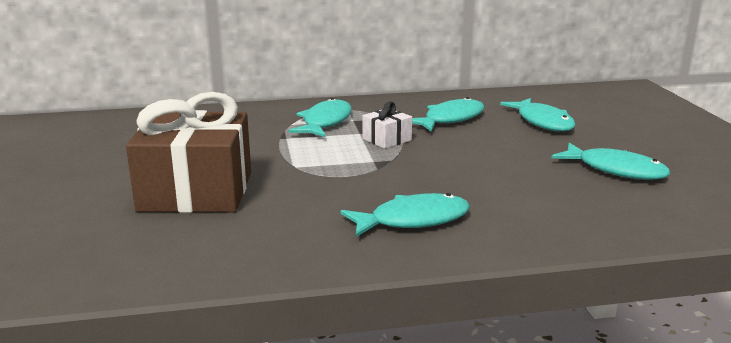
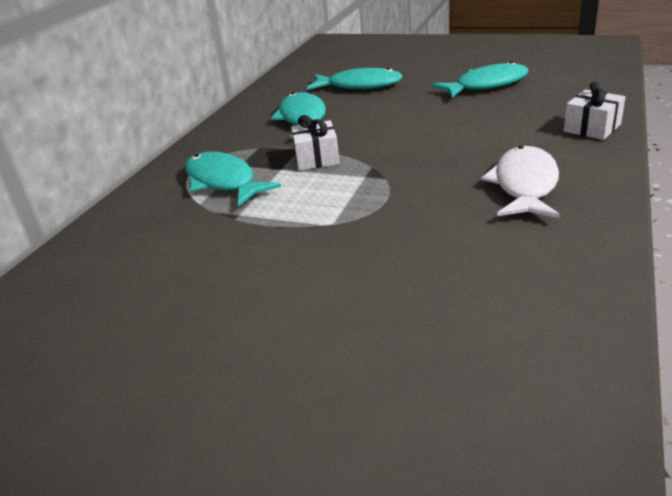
camera: 55 degrees left, 10 degrees up
brown gift [126,92,251,213] -> none
turquoise fish [340,193,470,237] -> white fish [481,146,560,218]
none -> white gift [564,82,626,140]

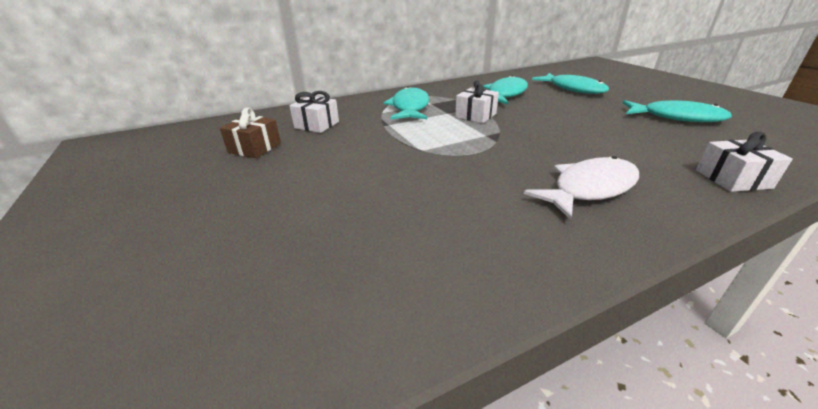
camera: 40 degrees right, 0 degrees up
none -> brown gift [220,108,281,158]
none -> white gift [290,91,339,133]

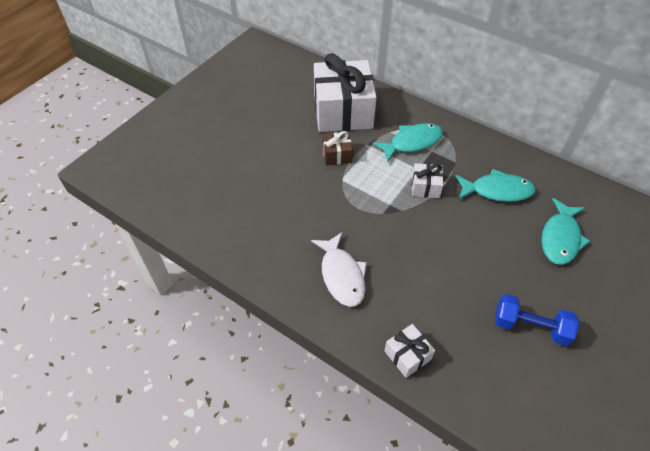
camera: 60 degrees right, 20 degrees up
brown gift [220,108,281,158] -> brown gift moved to [323,131,353,166]
white gift [290,91,339,133] -> white gift [314,53,377,132], size x2.27
white fish [524,156,639,220] -> white fish turned 45 degrees clockwise [311,232,367,307]
turquoise fish [622,100,732,122] -> blue dumbbell [495,294,579,346]

